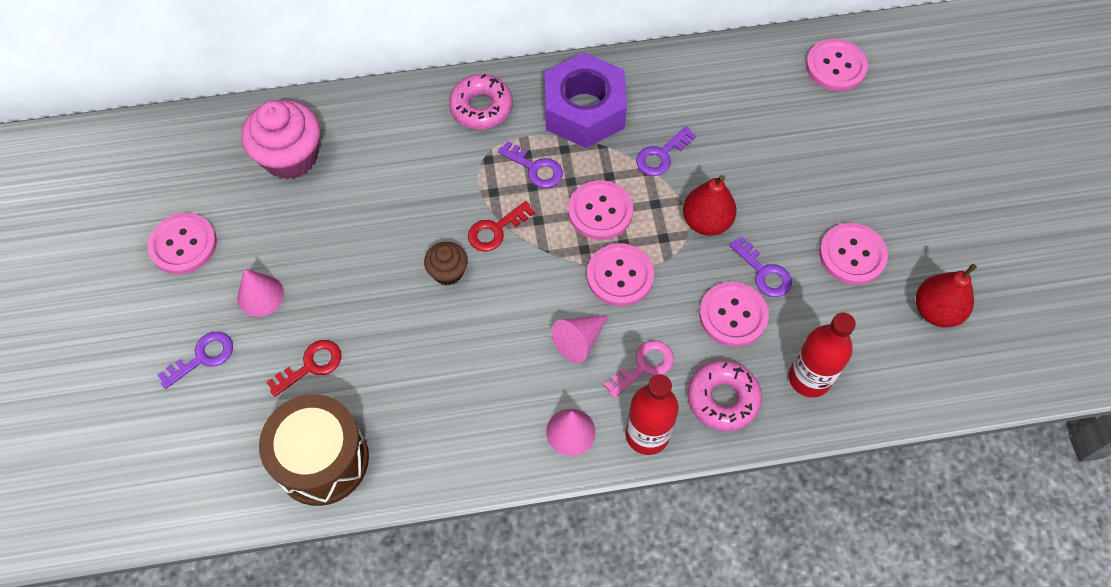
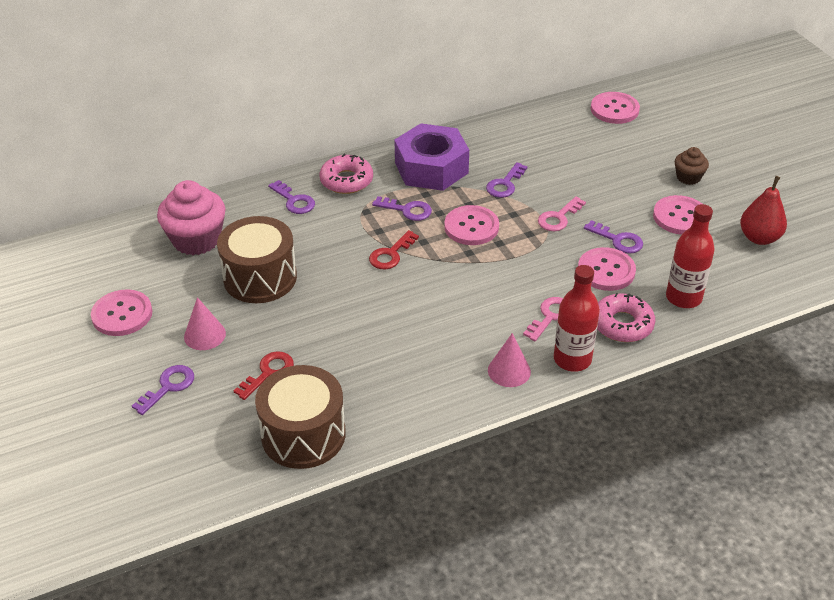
camera: 15 degrees left, 20 degrees down
brown cupcake [424,242,468,285] -> brown cupcake moved to [675,147,709,185]
pink cone [552,315,609,363] -> none
pink button [587,243,654,306] -> none
red pear [683,175,737,236] -> pink key [538,196,586,231]
none -> brown drum [217,216,297,303]
none -> purple key [268,180,315,214]

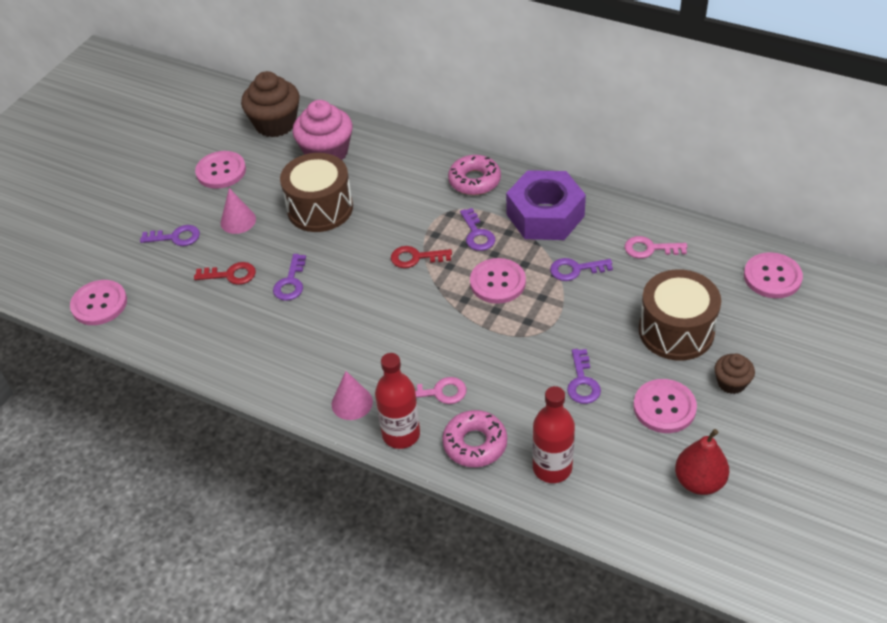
camera: 55 degrees right, 5 degrees up
brown drum [255,365,346,469] -> brown drum moved to [639,269,721,361]
purple key [268,180,315,214] -> purple key moved to [273,254,306,301]
pink key [538,196,586,231] -> pink key moved to [625,236,687,259]
pink button [578,247,636,291] -> pink button moved to [70,280,127,325]
none -> brown cupcake [241,71,300,137]

